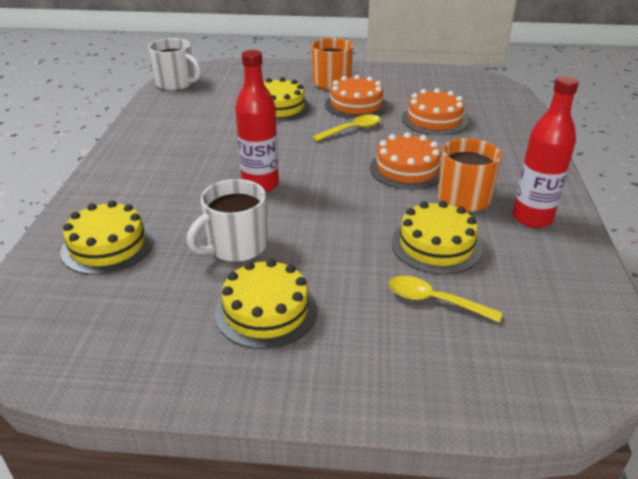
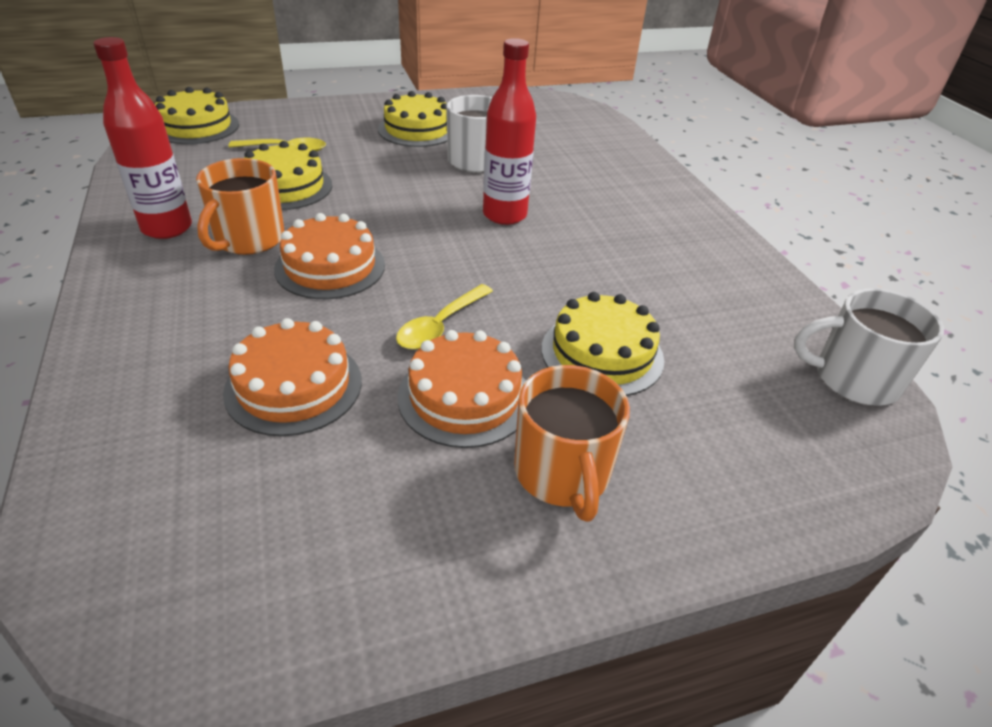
camera: 155 degrees right, 5 degrees up
yellow cake [61,201,154,275] -> yellow cake moved to [155,87,239,144]

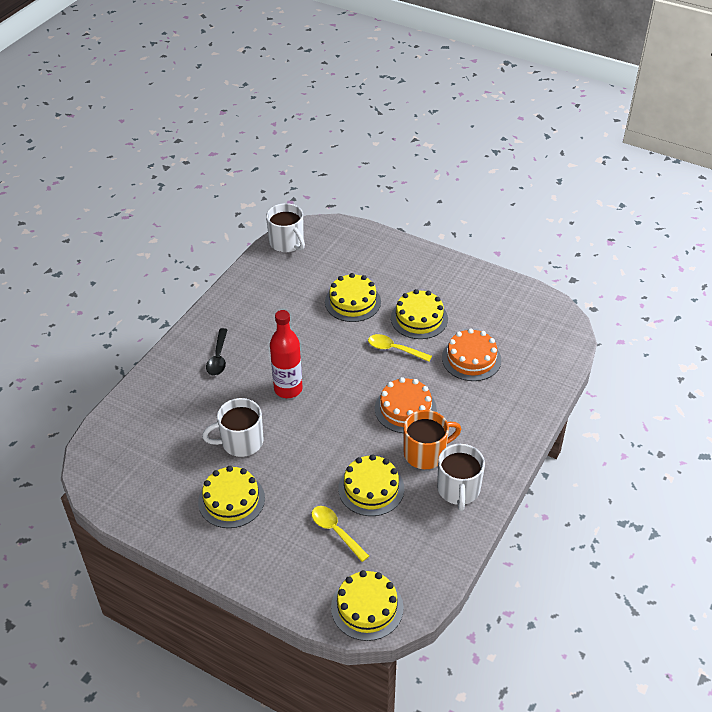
camera: 130 degrees left, 5 degrees up
red bottle [93,37,192,239] -> white mug [437,444,485,511]
yellow spoon [396,284,493,350] -> yellow spoon turned 150 degrees counterclockwise [368,334,432,362]
orange cake [398,330,526,448] -> yellow cake [391,289,448,339]
orange mug [514,365,630,522] -> none
none -> black spoon [206,328,228,376]

